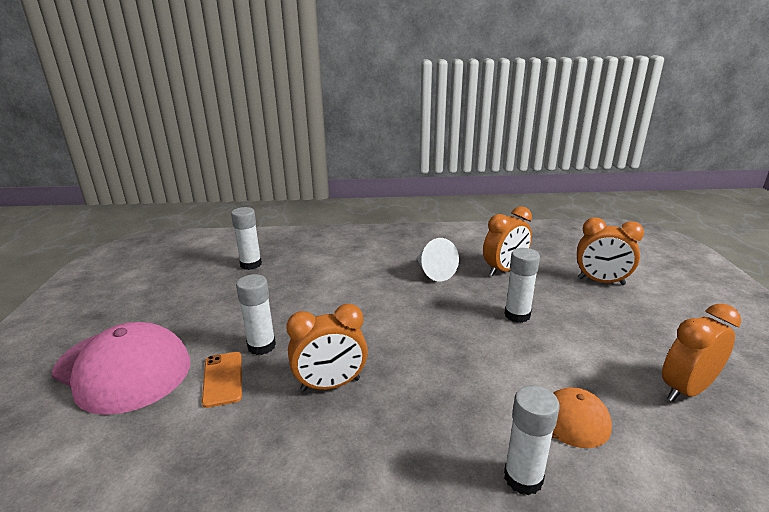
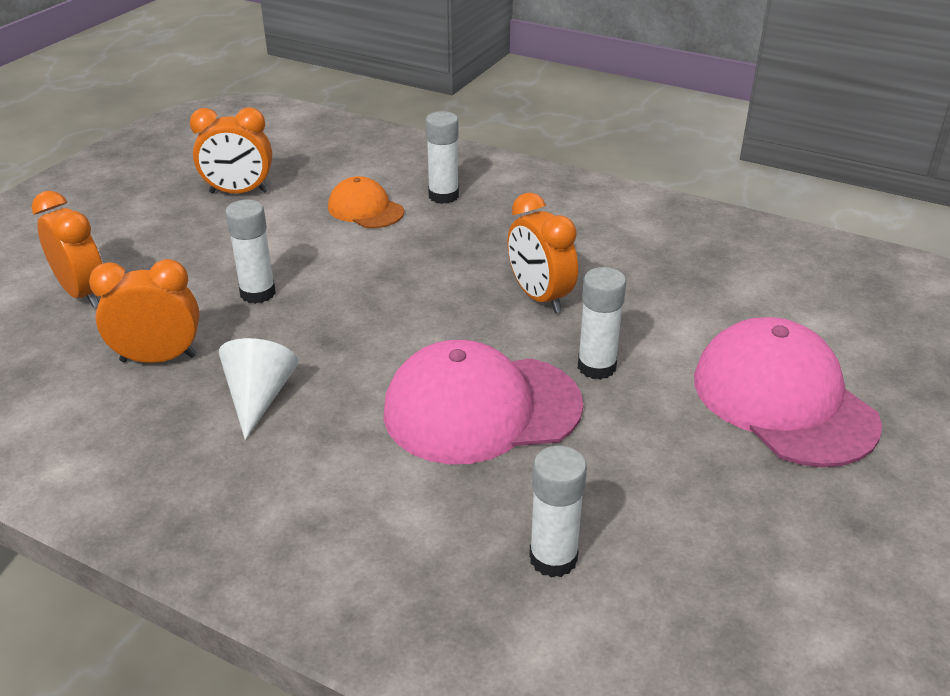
camera: 150 degrees left, 10 degrees up
orange phone [202,352,242,408] -> none
orange clock [286,304,368,391] -> orange clock turned 135 degrees counterclockwise [507,193,578,313]
none -> pink cap [384,340,583,464]

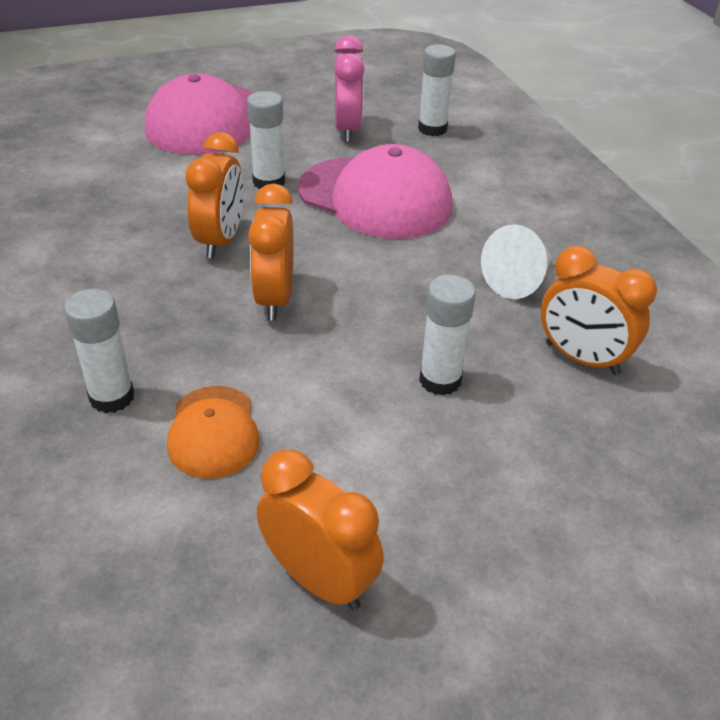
camera: 140 degrees left, 5 degrees up
orange clock [32,191,103,307] -> orange clock moved to [248,183,293,320]
none -> pink clock [334,35,365,142]

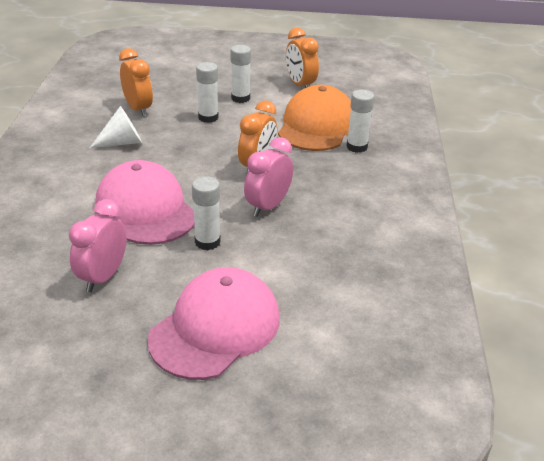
camera: 155 degrees left, 5 degrees down
orange cap [167,386,260,479] -> orange cap [278,85,351,151], size x1.83
orange clock [185,132,244,259] -> pink clock [244,137,293,217]
white glue stick [418,45,456,136] -> white glue stick moved to [231,45,251,103]

